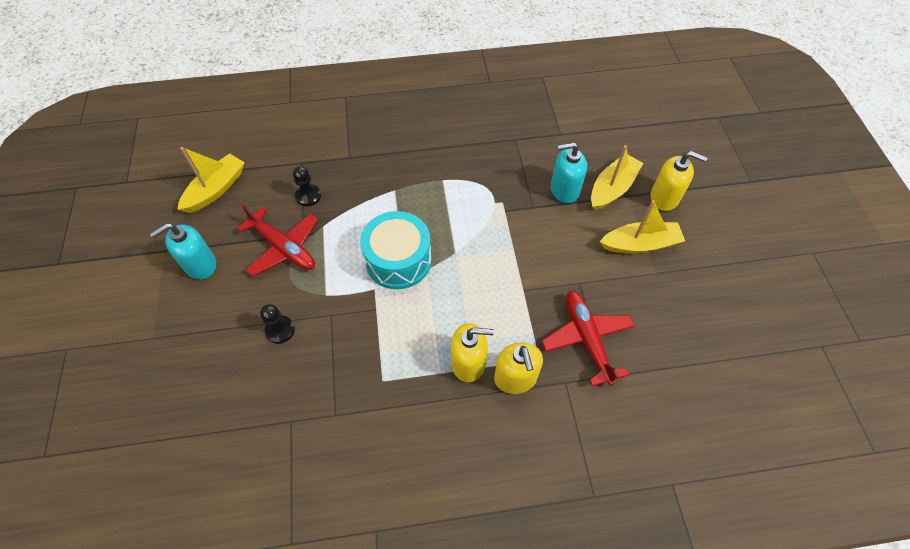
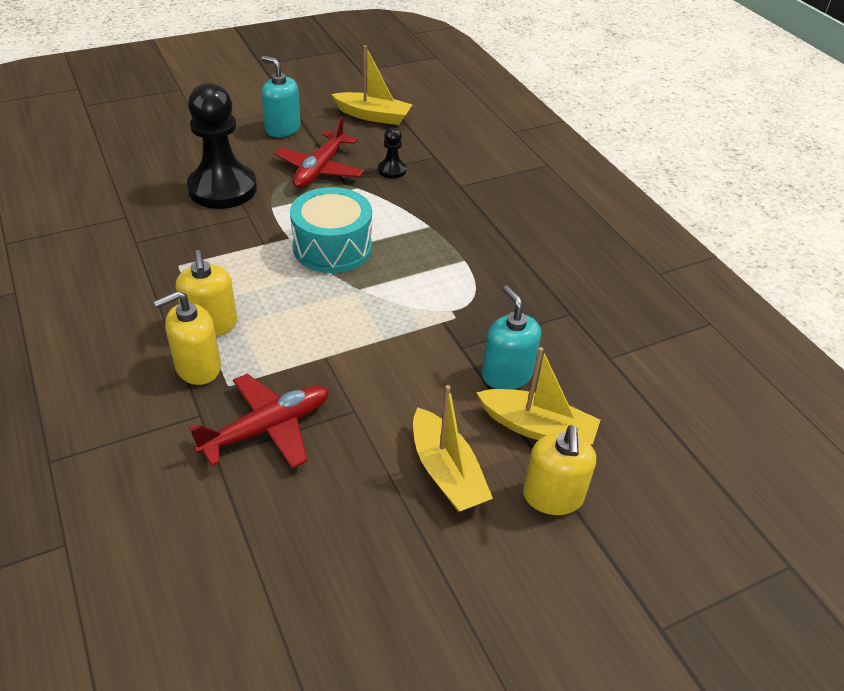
camera: 70 degrees right, 15 degrees down
black pawn [260,304,295,344] -> black pawn [187,83,257,209], size x2.26

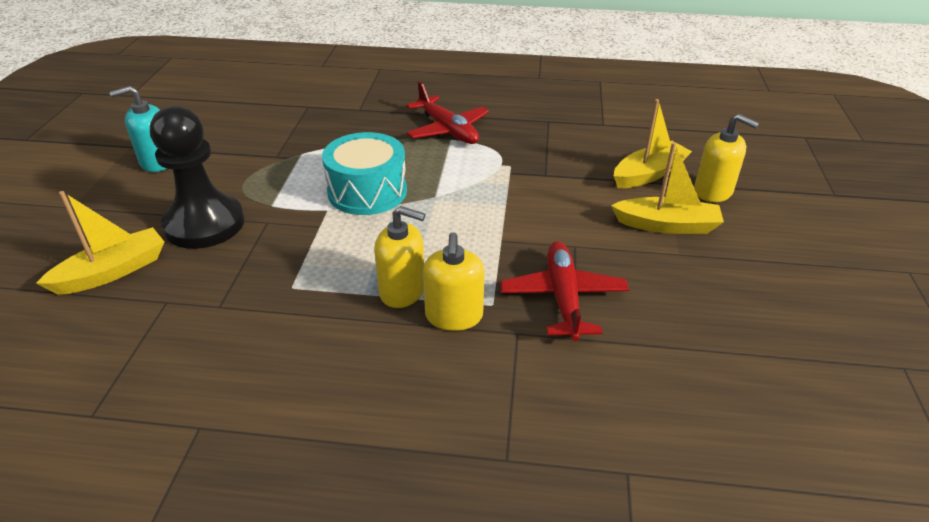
camera: 55 degrees left, 5 degrees down
red plane [274,116,364,189] -> red plane moved to [406,81,489,144]
yellow boat [332,45,412,125] -> yellow boat moved to [36,191,164,295]
black pawn [378,127,407,179] -> none
turquoise soap dispenser [482,286,541,390] -> none

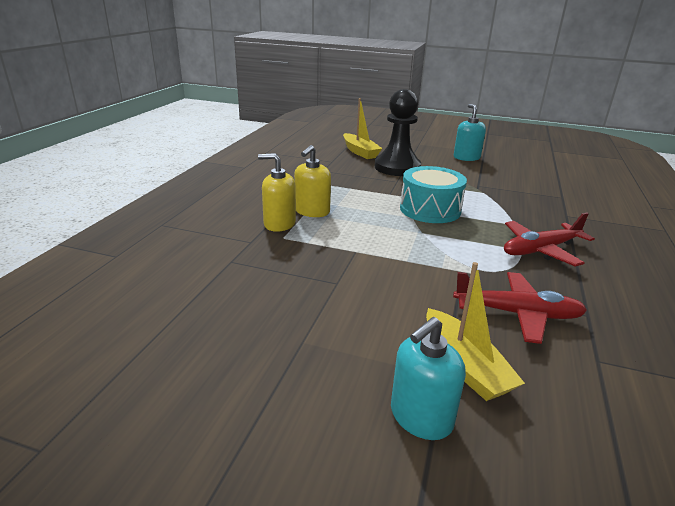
camera: 100 degrees right, 10 degrees down
red plane [500,241,629,341] -> red plane moved to [453,272,587,344]
yellow boat [611,142,724,234] -> none
yellow soap dispenser [694,114,759,202] -> turquoise soap dispenser [391,317,466,440]

